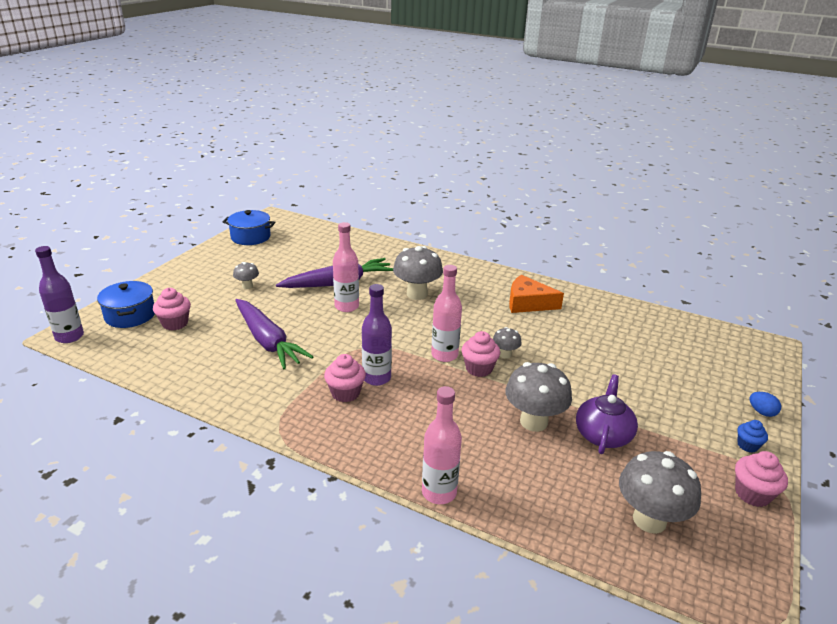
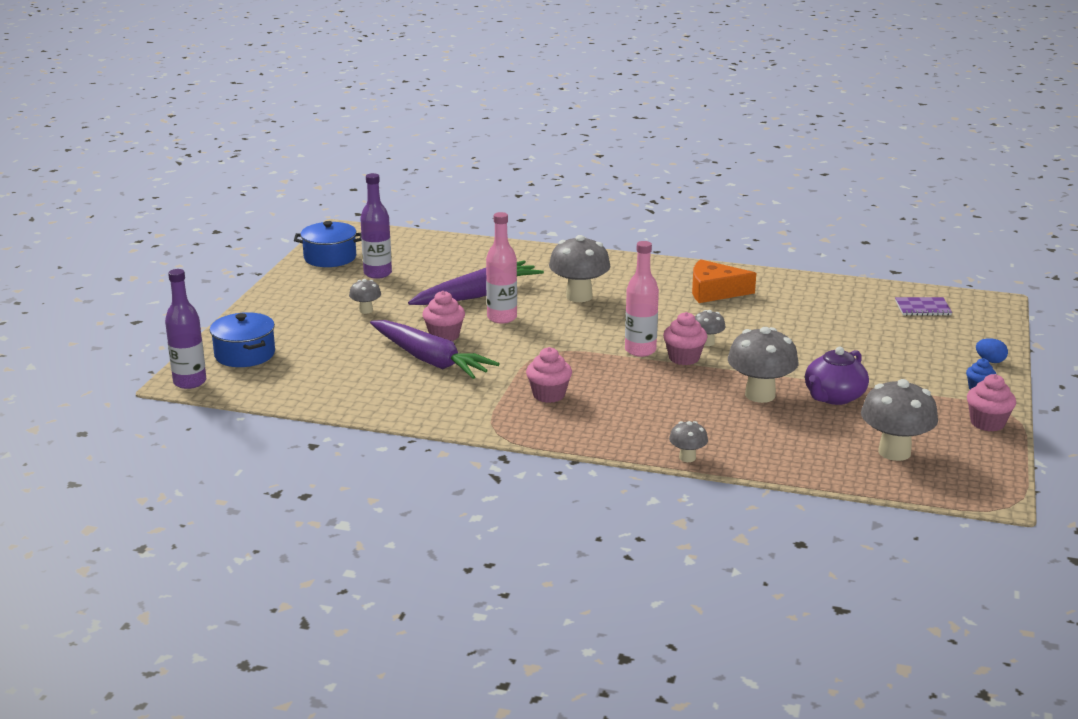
camera: 10 degrees left, 5 degrees down
pink cupcake [153,288,191,330] -> pink cupcake moved to [422,291,465,341]
purple bottle [362,284,392,386] -> purple bottle moved to [360,173,392,279]
pink bottle [422,386,462,504] -> grey mushroom [669,421,708,462]
purple teapot [576,374,638,454] -> purple teapot turned 150 degrees counterclockwise [805,347,869,405]
none -> purple notebook [895,297,952,316]

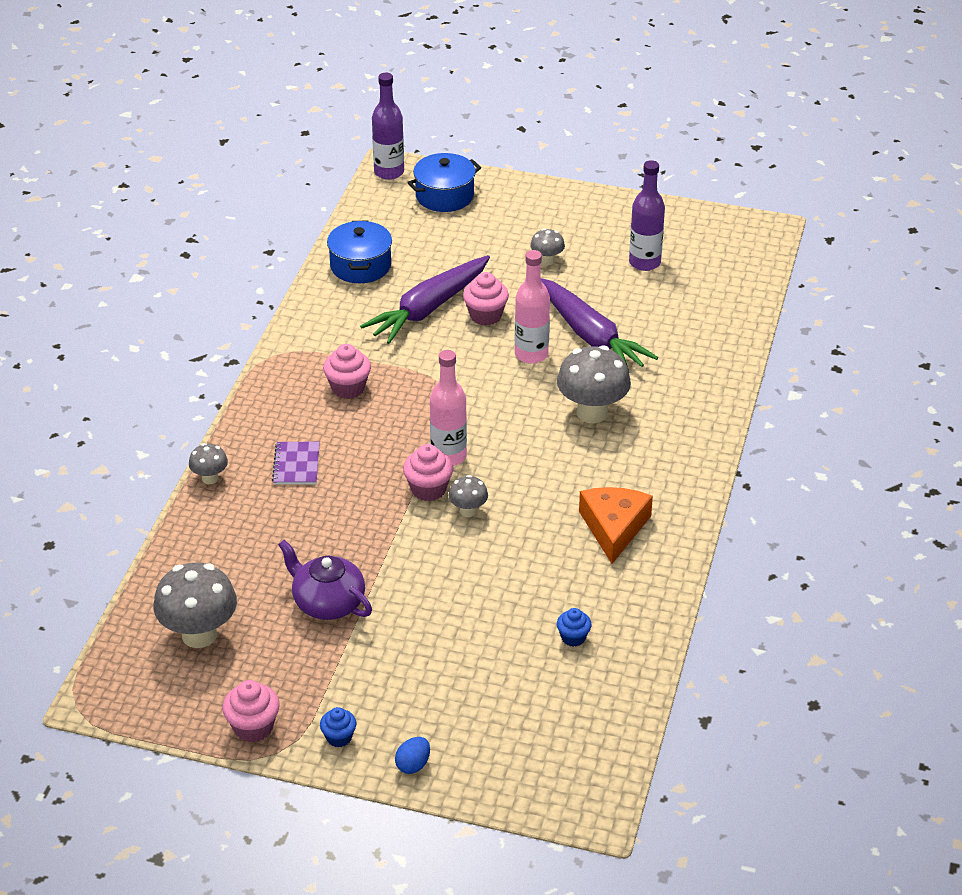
camera: 90 degrees right, 15 degrees up
blue pot [294,221,362,267] -> blue pot moved to [327,221,392,283]
grey mushroom [728,327,799,403] -> none
purple notebook [895,297,952,316] -> purple notebook moved to [272,442,320,485]
none -> blue cupcake [557,608,592,646]

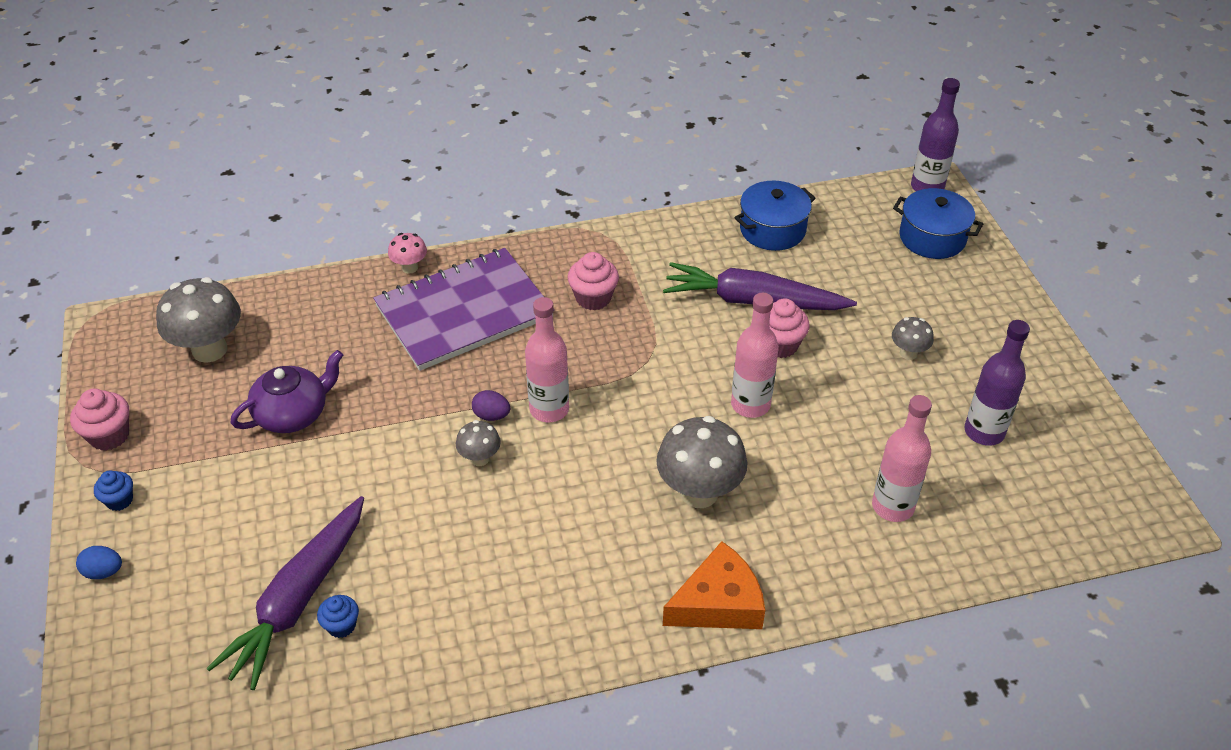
camera: 60 degrees right, 5 degrees up
grey mushroom [189,443,228,484] -> pink mushroom [388,233,427,274]
purple notebook [272,442,320,485] -> purple notebook [373,248,553,371], size x2.41
purple teapot [278,540,372,620] -> purple teapot turned 45 degrees clockwise [231,350,343,433]
pink cupcake [403,444,454,501] -> purple egg [472,390,510,421]
purple carrot [541,278,658,373] -> purple carrot moved to [206,496,364,690]
orange cheese [579,487,653,564] -> orange cheese moved to [663,541,765,629]
none -> pink bottle [872,395,932,522]

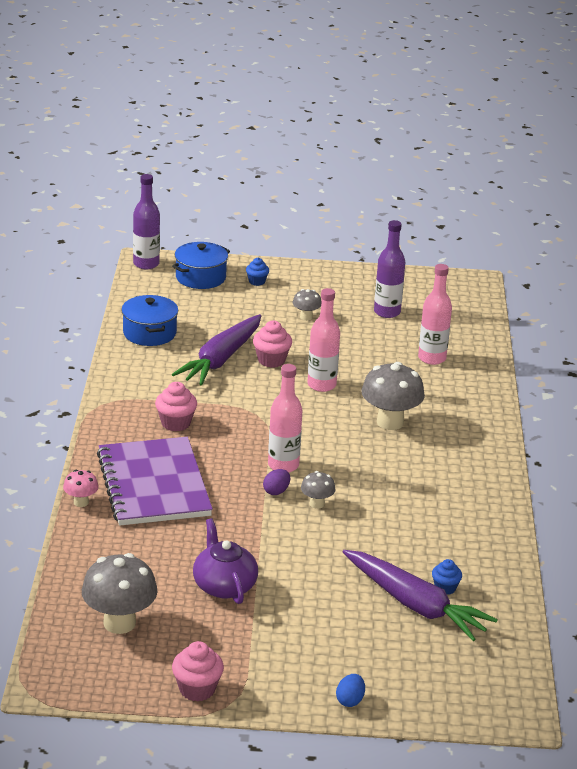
camera: 75 degrees left, 15 degrees down
blue cupcake [94,470,133,511] -> blue cupcake moved to [246,258,269,286]
orange cheese [663,541,765,629] -> none

